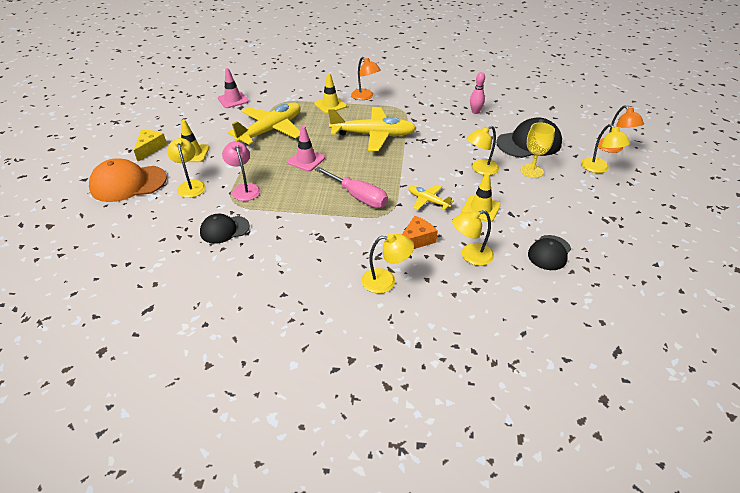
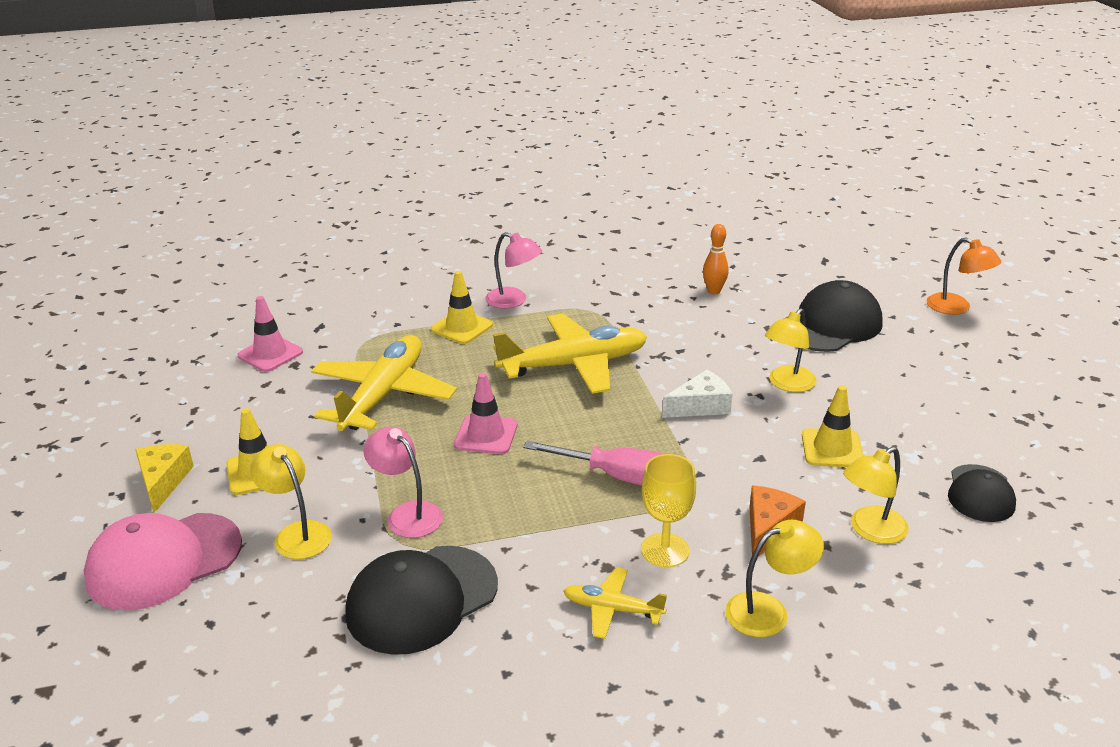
camera: 20 degrees left, 10 degrees down
orange cap [89,158,167,202] -> pink cap [84,513,242,610]
black cap [200,214,250,244] -> black cap [345,546,498,655], size x1.65
orange lamp [351,57,381,100] -> pink lamp [485,232,542,309]
yellow plane [409,184,454,210] -> yellow plane moved to [564,567,667,639]
pink bowling pin [470,72,485,114] -> orange bowling pin [703,224,729,294]
yellow goblet [521,122,555,178] -> yellow goblet moved to [641,454,696,568]
yellow lamp [581,124,630,173] -> none
none -> white cheese [662,370,732,418]

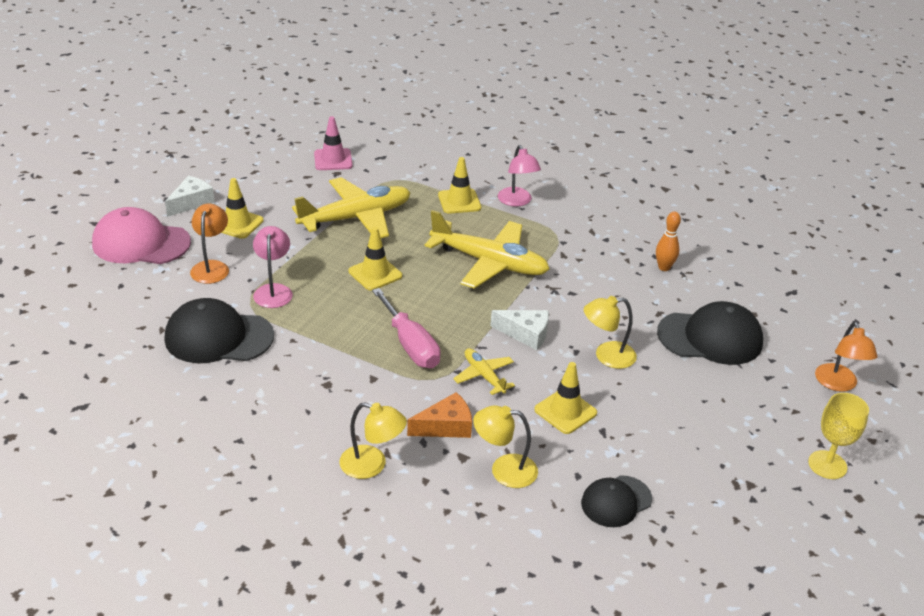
camera: 40 degrees right, 5 degrees up
yellow cheese [135,444,194,513] -> white cheese [165,176,215,217]
yellow lamp [250,444,332,559] -> orange lamp [190,204,229,284]
pink traffic cone [454,373,518,454] -> yellow traffic cone [348,227,402,291]
yellow plane [564,567,667,639] -> yellow plane moved to [453,348,515,395]
yellow goblet [641,454,696,568] -> yellow goblet moved to [808,393,869,479]

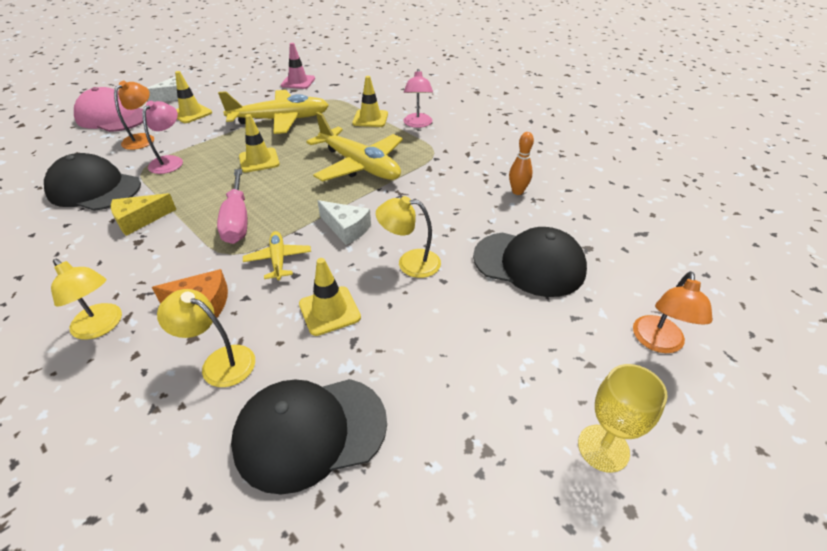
camera: 20 degrees right, 5 degrees up
black cap [581,475,652,527] -> black cap [231,379,387,495], size x1.65
none -> yellow cheese [111,193,177,236]

